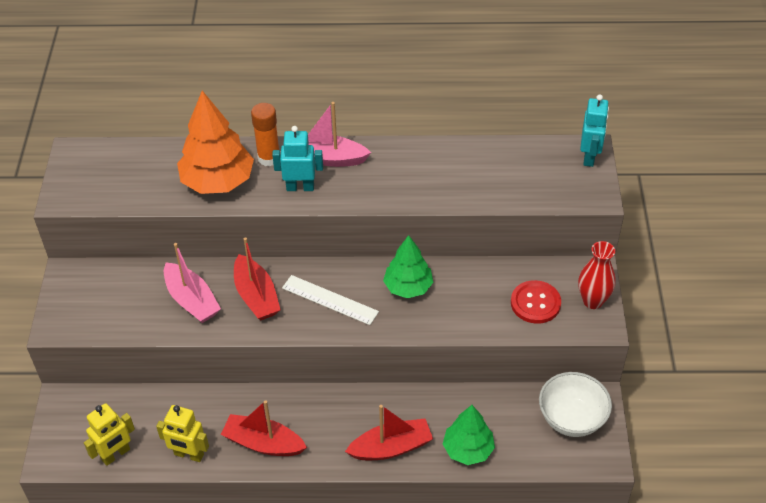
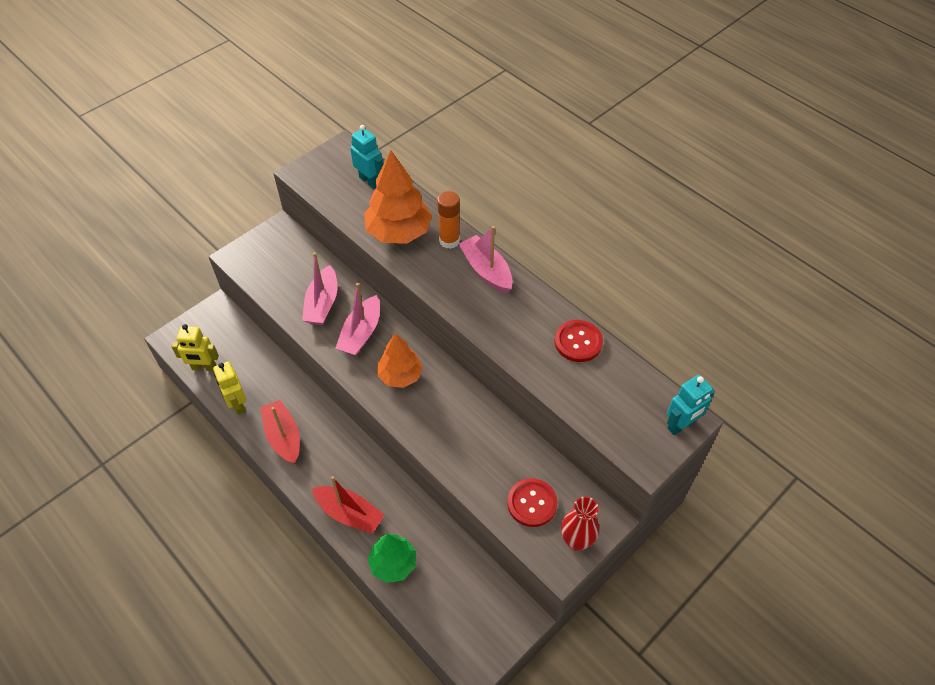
camera: 45 degrees right, 5 degrees up
red boat [234,237,281,320] -> pink boat [335,283,380,356]
turquoise robot [272,126,323,191] -> turquoise robot moved to [350,125,383,189]
white ruler [282,275,379,325] -> orange tree [377,333,423,388]
green tree [383,235,433,298] -> none
white bowl [539,372,612,437] -> none
none -> red button [554,320,603,362]

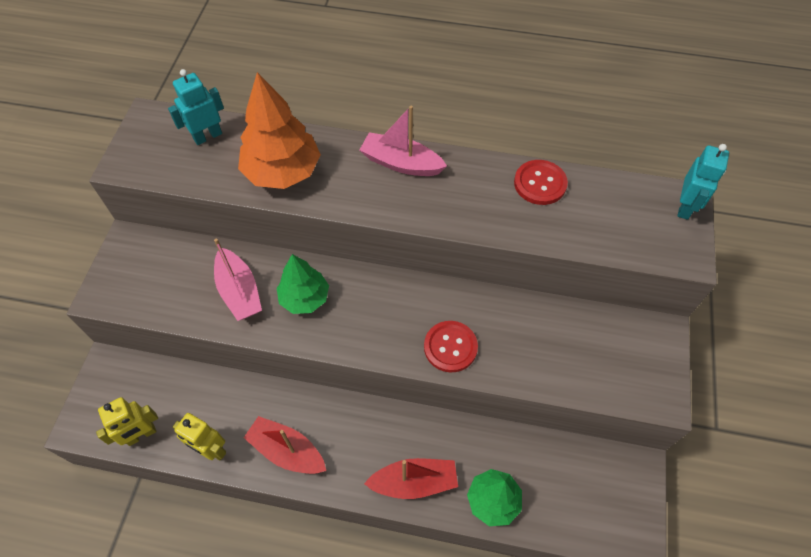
camera: 35 degrees left, 5 degrees up
pink boat [335,283,380,356] -> green tree [277,254,329,314]
turquoise robot [350,125,383,189] -> turquoise robot turned 45 degrees counterclockwise [168,69,224,145]
orange tree [377,333,423,388] -> none
orange glue stick [437,191,460,249] -> none
red button [507,478,557,527] -> red button moved to [424,321,478,372]
red vase [561,496,599,551] -> none

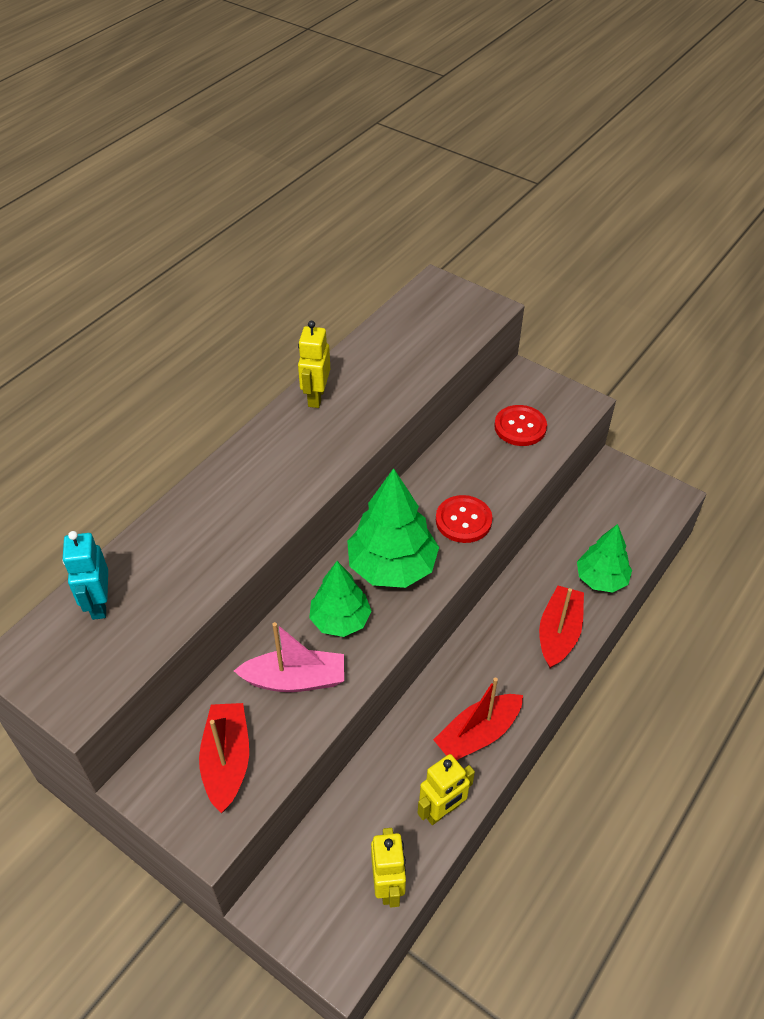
camera: 65 degrees left, 10 degrees down
orange tree [238,72,321,189] -> none
pink boat [360,106,447,176] -> none
red button [514,160,568,205] -> red button moved to [494,405,547,446]
turquoise robot [677,144,729,220] -> none
none -> red boat [199,703,249,813]
none -> yellow robot [298,321,330,408]
none -> green tree [347,468,439,588]

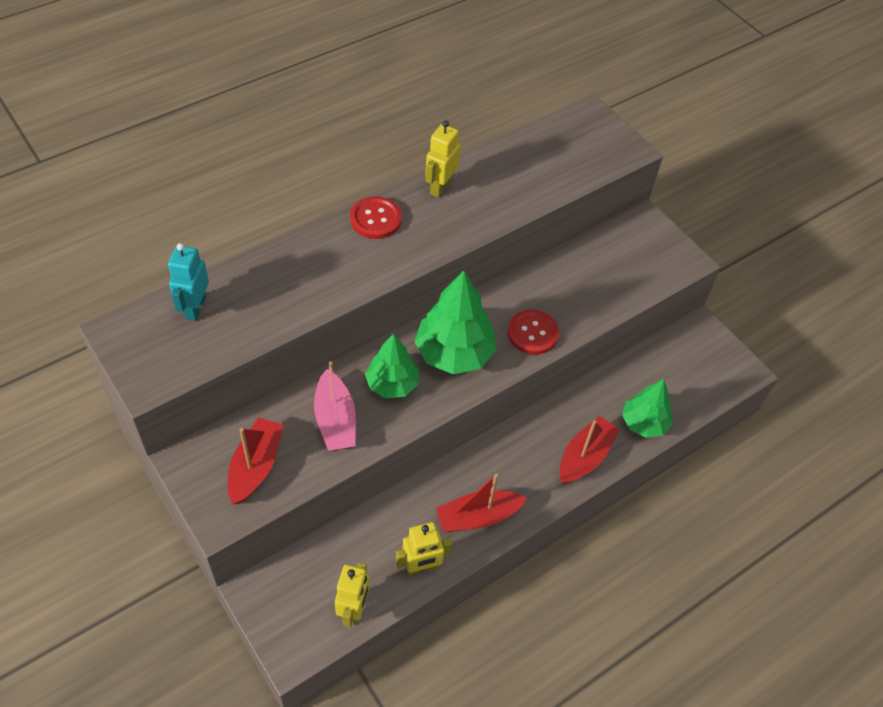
camera: 15 degrees right, 5 degrees up
pink boat [234,622,344,692] -> pink boat turned 60 degrees clockwise [314,361,356,451]
red button [494,405,547,446] -> red button moved to [350,196,402,239]

